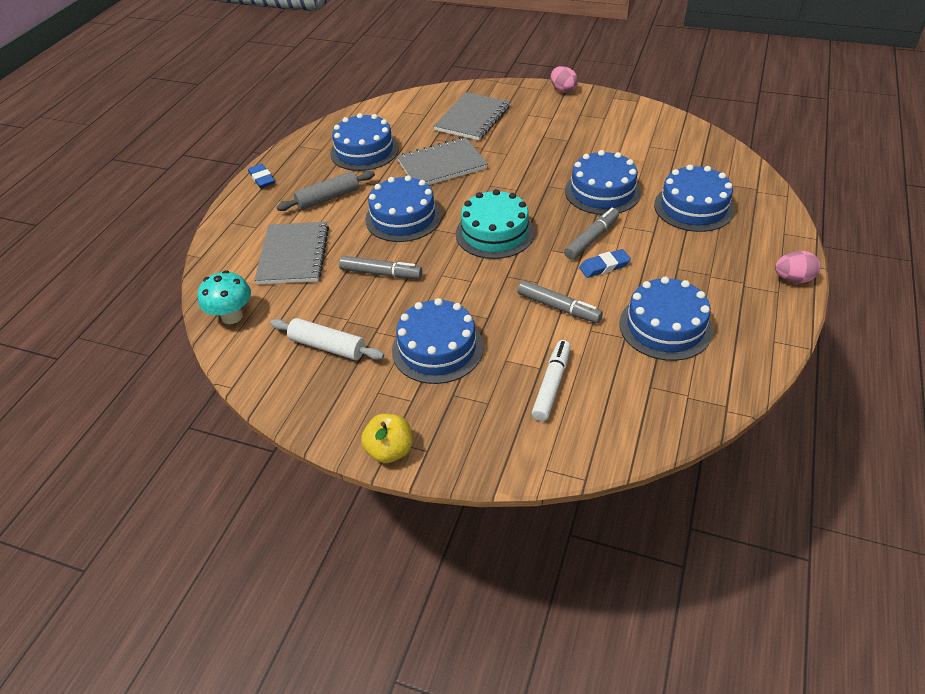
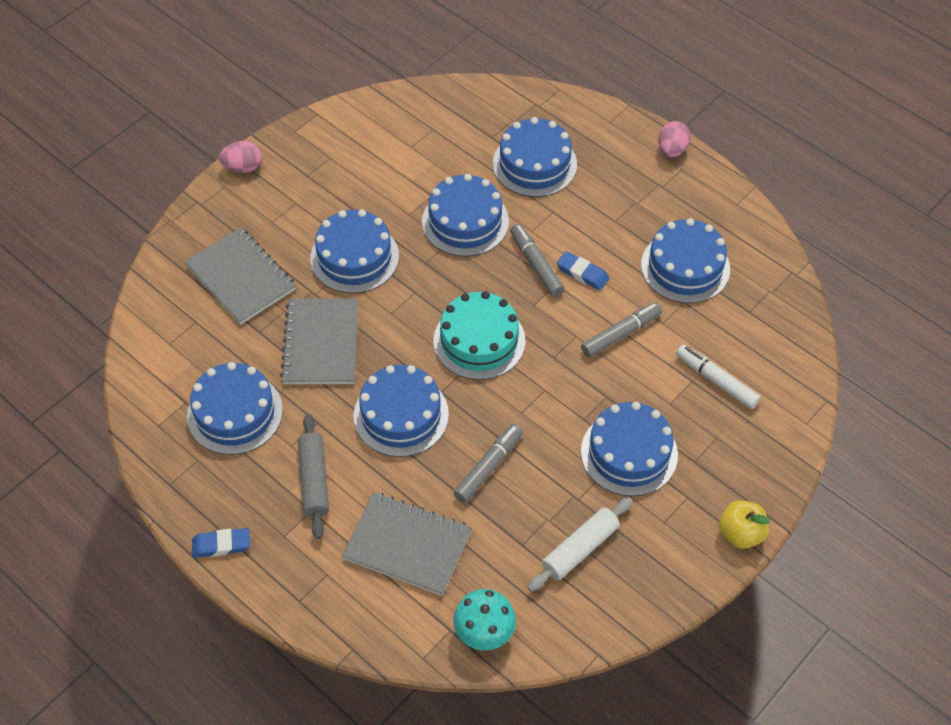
camera: 70 degrees left, 10 degrees up
blue eraser [579,249,631,278] -> blue eraser turned 60 degrees counterclockwise [557,251,609,290]
none -> blue cake [310,209,399,293]

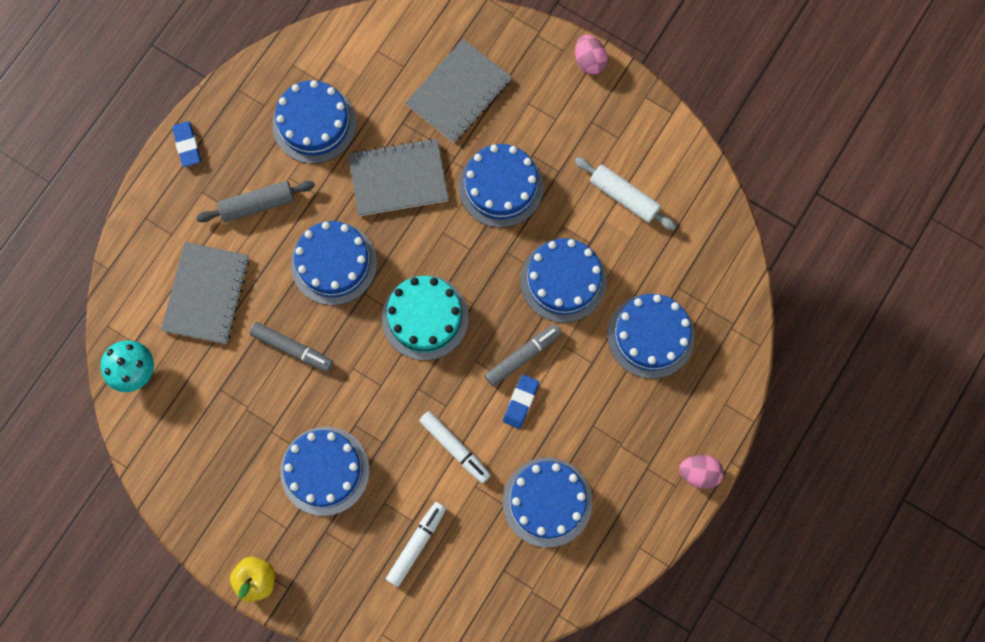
camera: 80 degrees right, 20 degrees up
white rolling pin [528,497,633,592] -> white rolling pin moved to [575,157,676,230]
grey marker [581,302,662,358] -> white marker [419,411,491,484]

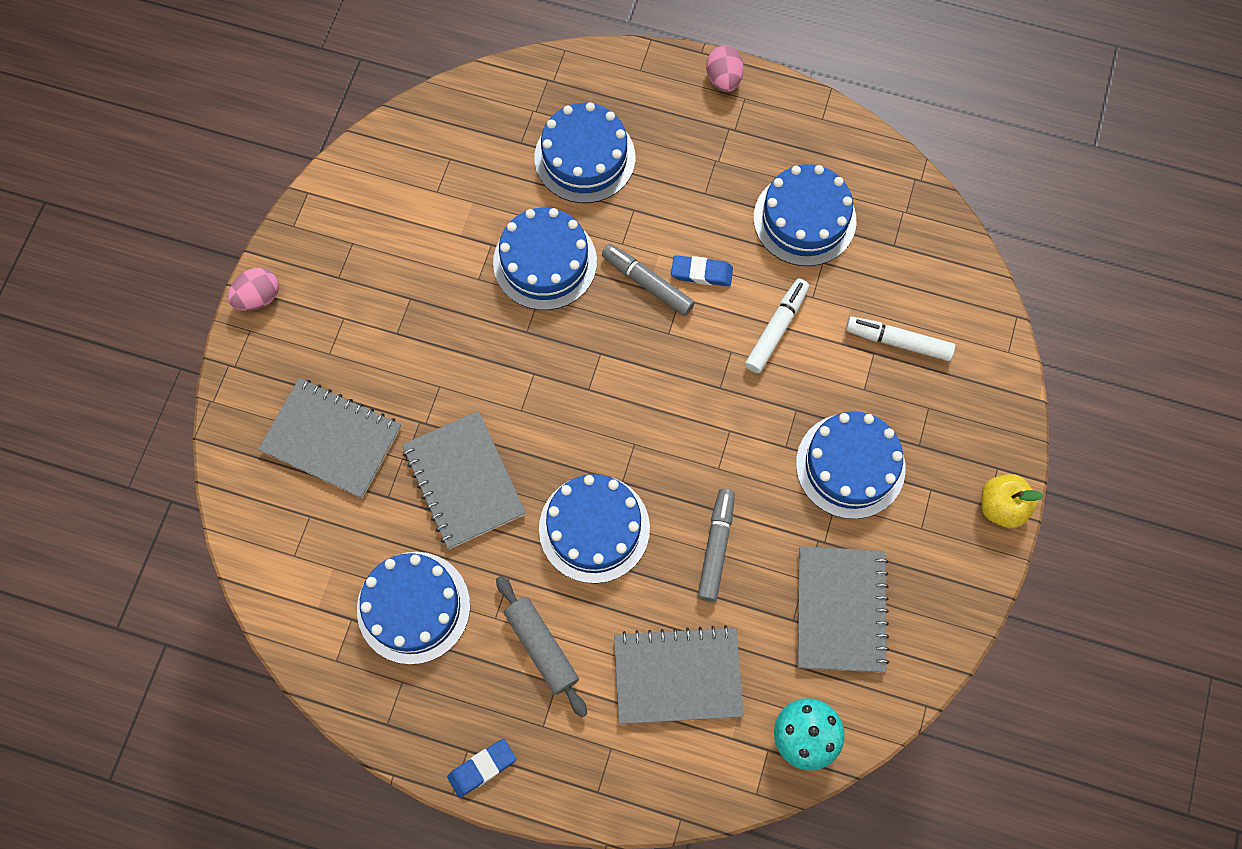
camera: 105 degrees left, 5 degrees down
turquoise cake [382,276,469,360] -> none
blue cake [459,144,544,228] -> none
white rolling pin [575,157,676,230] -> none
none -> grey notebook [798,546,889,672]

